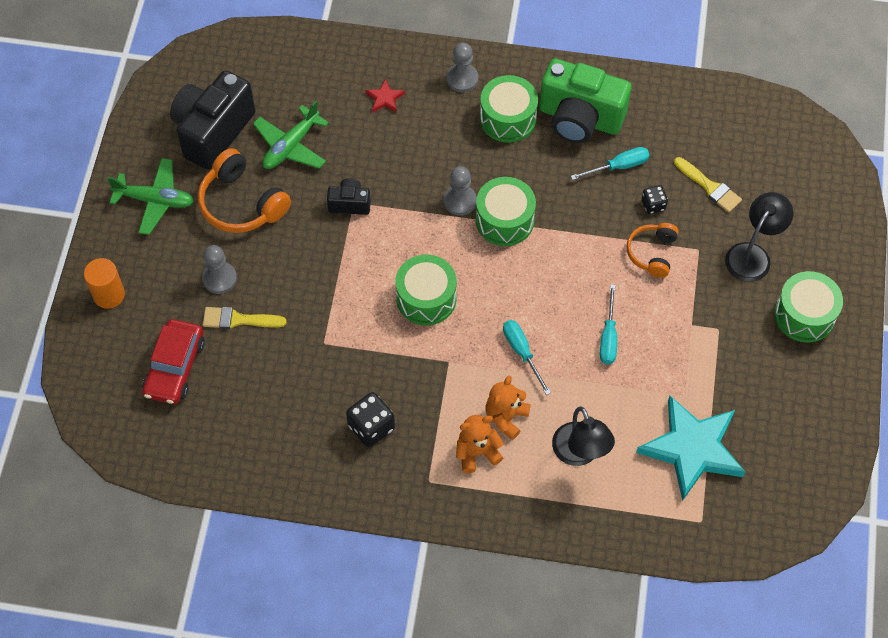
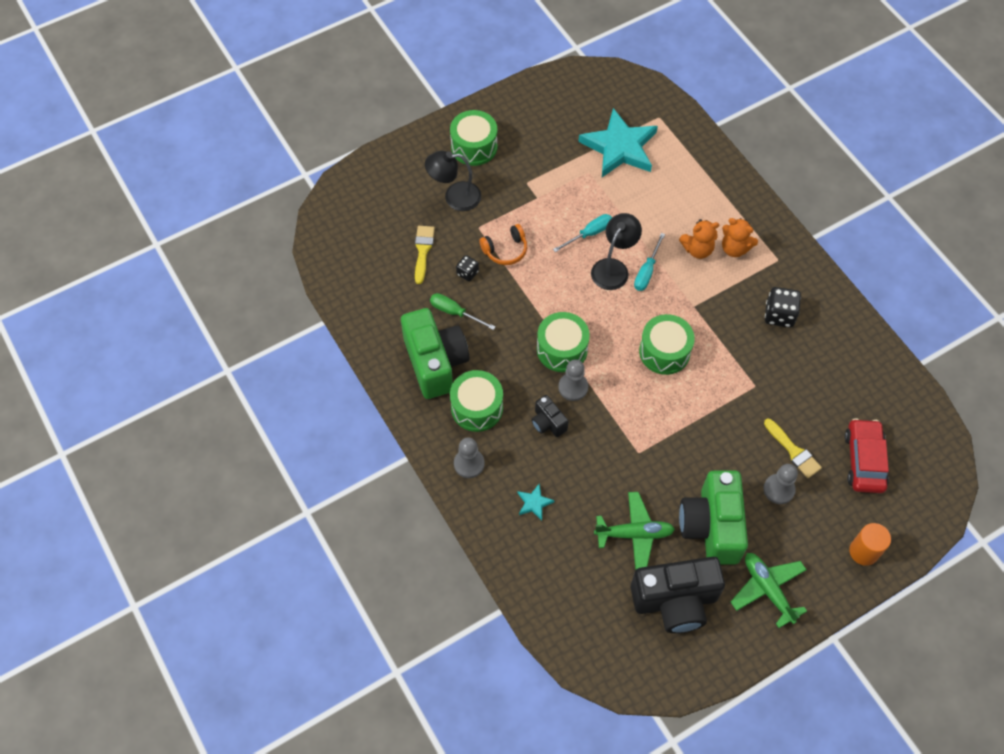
camera: 130 degrees left, 0 degrees up
red car [142,319,205,404] -> red car turned 60 degrees counterclockwise [845,418,889,493]
orange headphones [198,148,291,233] -> green camera [679,471,748,565]
black camera [327,178,371,215] -> black camera moved to [531,395,569,437]
red star [365,79,405,113] -> turquoise star [517,484,555,521]
black lamp [552,407,615,466] -> black lamp moved to [591,213,642,290]
turquoise screwdriver [571,147,649,180] -> green screwdriver [430,293,496,330]

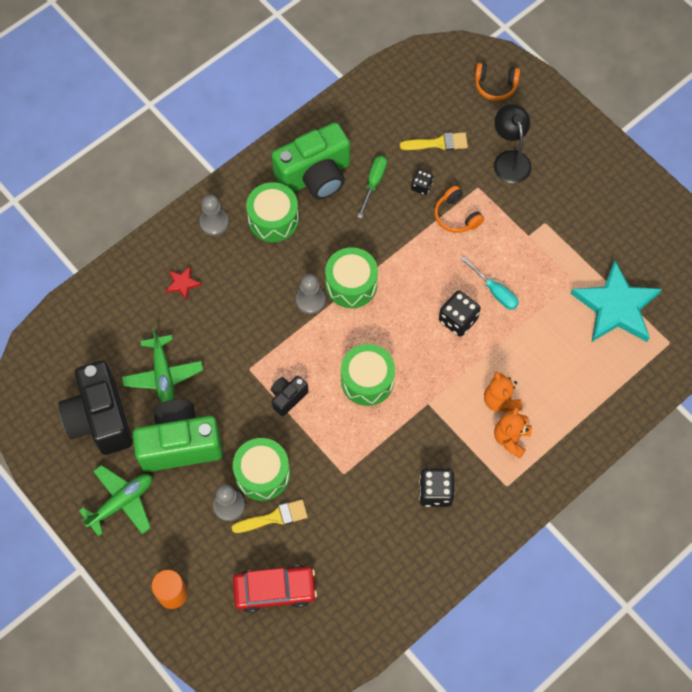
camera: 80 degrees right, 5 degrees up
green drum [450,110,498,166] -> green drum moved to [233,438,290,501]
turquoise star [517,484,555,521] -> red star [166,266,202,301]
black camera [531,395,569,437] -> black camera moved to [271,376,309,417]
black lamp [591,213,642,290] -> black dice [439,290,481,337]
turquoise screwdriver [634,233,665,291] -> none
yellow brush [764,419,822,478] -> yellow brush turned 150 degrees counterclockwise [231,499,308,533]
none -> orange headphones [475,63,520,101]

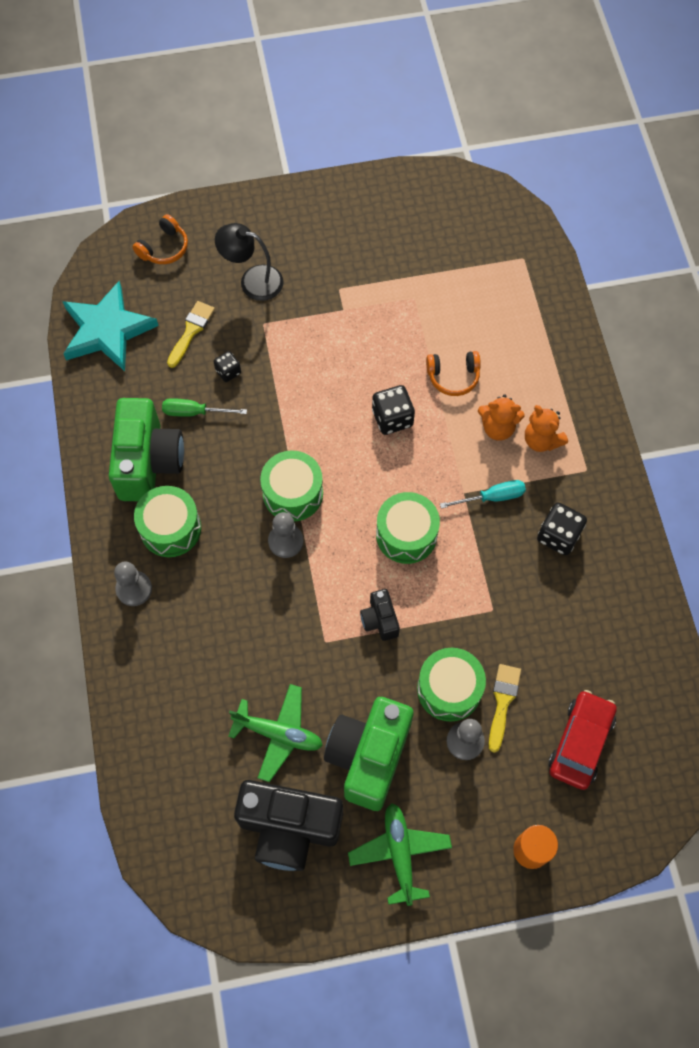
camera: 60 degrees left, 0 degrees up
red star [166,266,202,301] -> none
green screwdriver [358,156,387,219] -> green screwdriver turned 45 degrees counterclockwise [162,398,247,417]
orange headphones [434,186,484,233] -> orange headphones moved to [426,351,481,396]
turquoise screwdriver [461,257,519,310] -> turquoise screwdriver moved to [440,480,526,509]
turquoise star [571,260,662,342] -> turquoise star moved to [62,281,159,371]

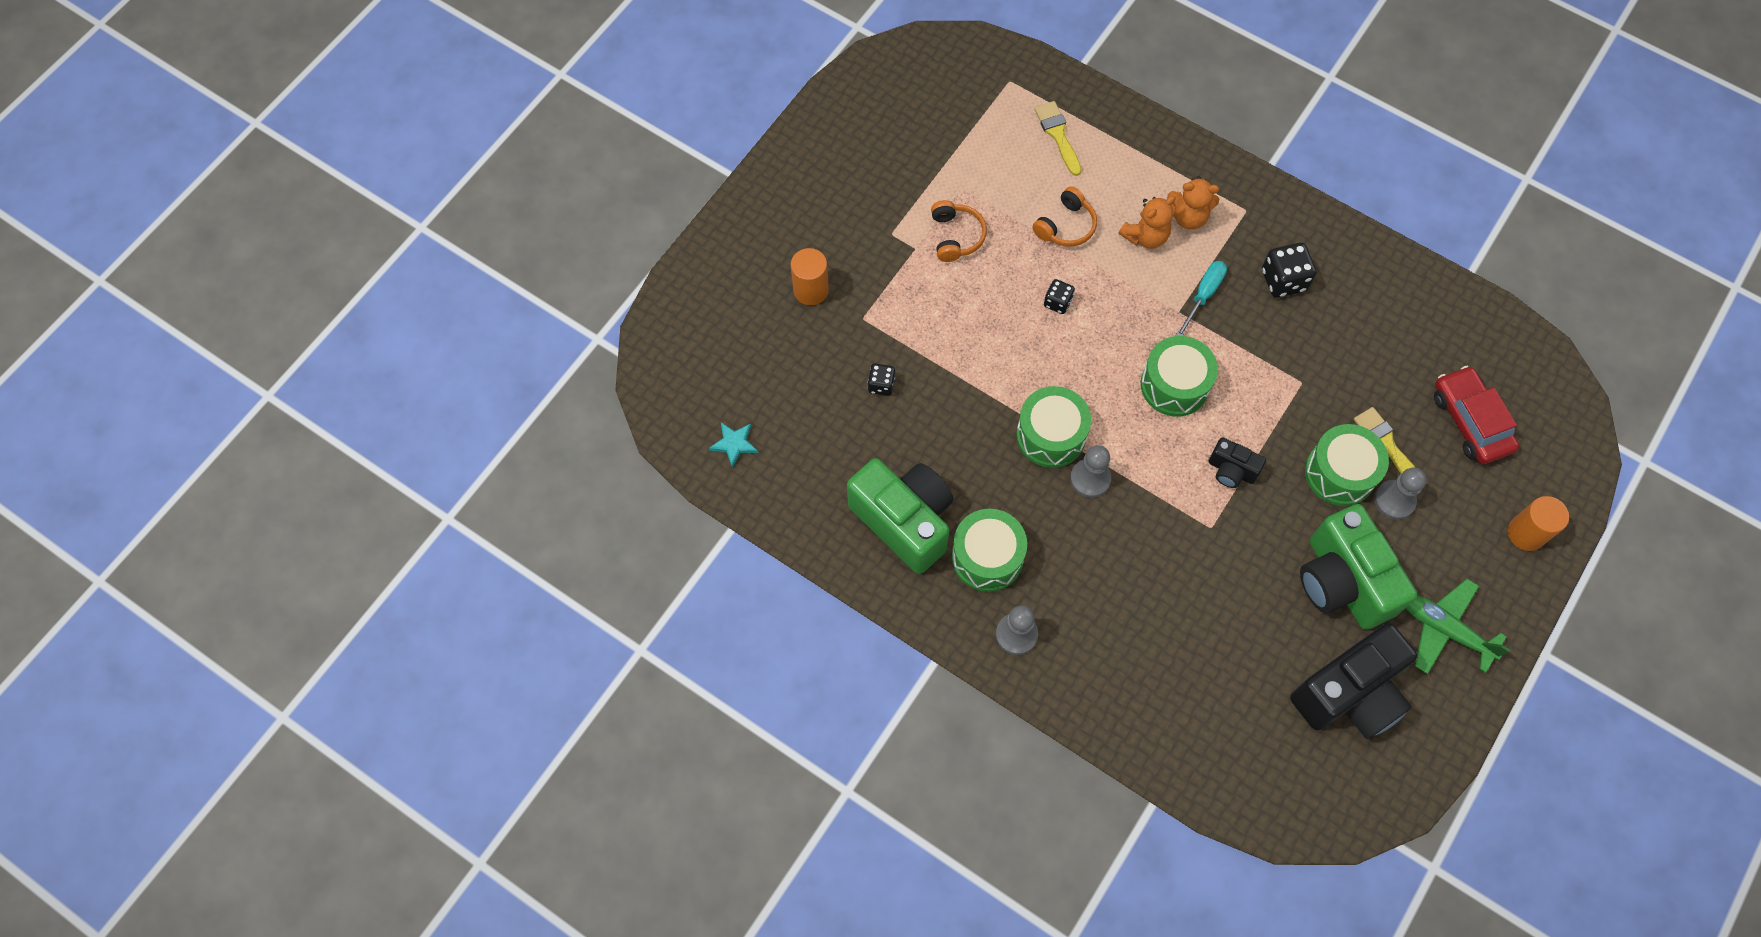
camera: 45 degrees left, 0 degrees up
turquoise star [62,281,159,371] -> turquoise star [709,422,758,468], size x0.41
orange headphones [133,214,188,264] -> orange headphones moved to [931,200,987,262]
green screwdriver [162,398,247,417] -> none
yellow brush [167,301,215,368] -> yellow brush moved to [1035,101,1082,176]
black lamp [215,223,284,301] -> orange cylinder [791,248,829,305]
green plane [228,684,323,782] -> none
black dice [372,385,415,435] -> black dice [1044,279,1075,314], size x0.60

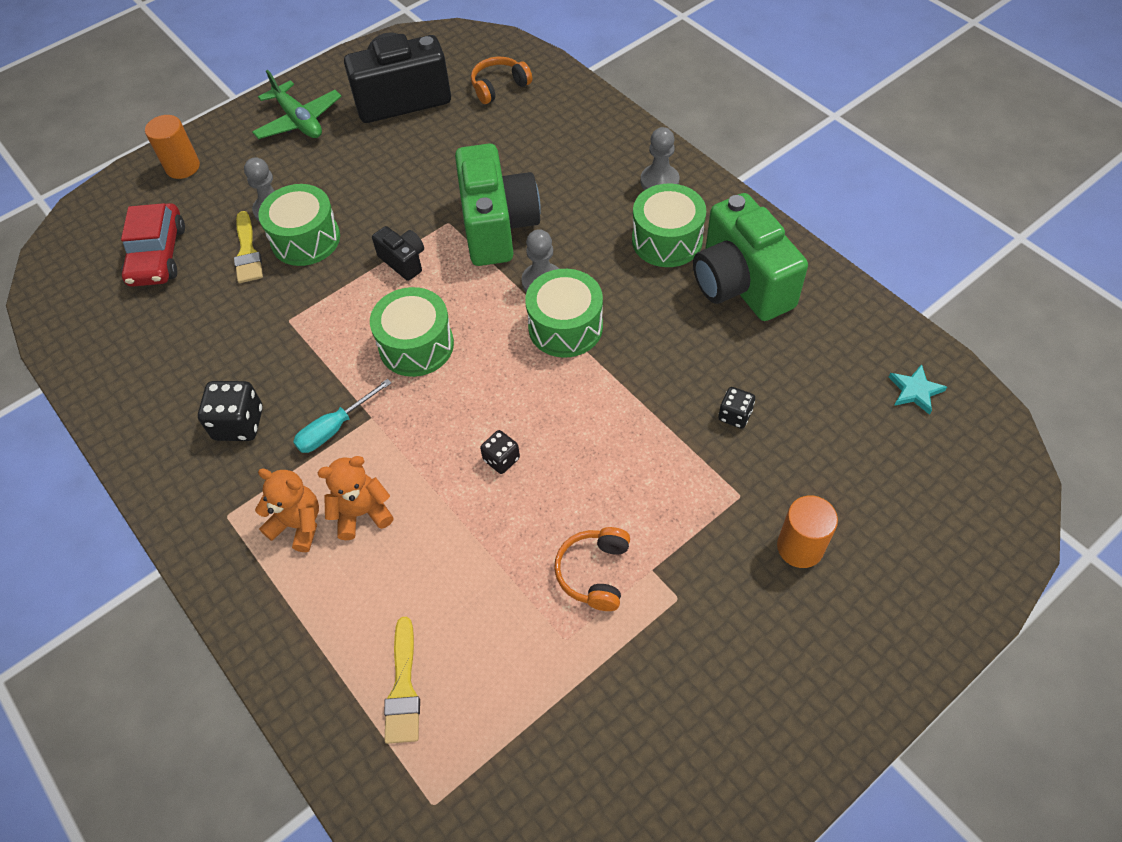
camera: 160 degrees left, 10 degrees down
orange headphones [1032,186,1097,247] -> orange headphones moved to [471,57,532,104]
green camera [1300,504,1417,630] -> green camera moved to [455,143,541,266]

